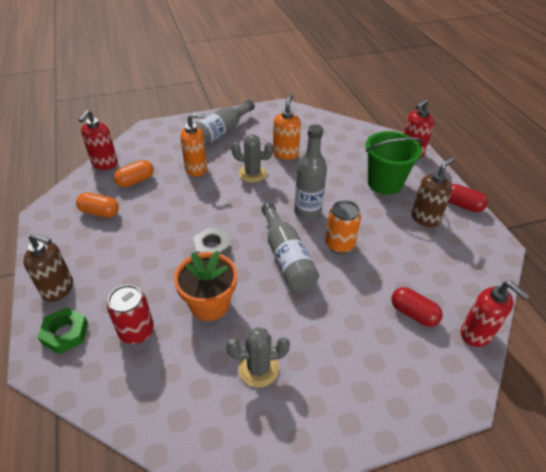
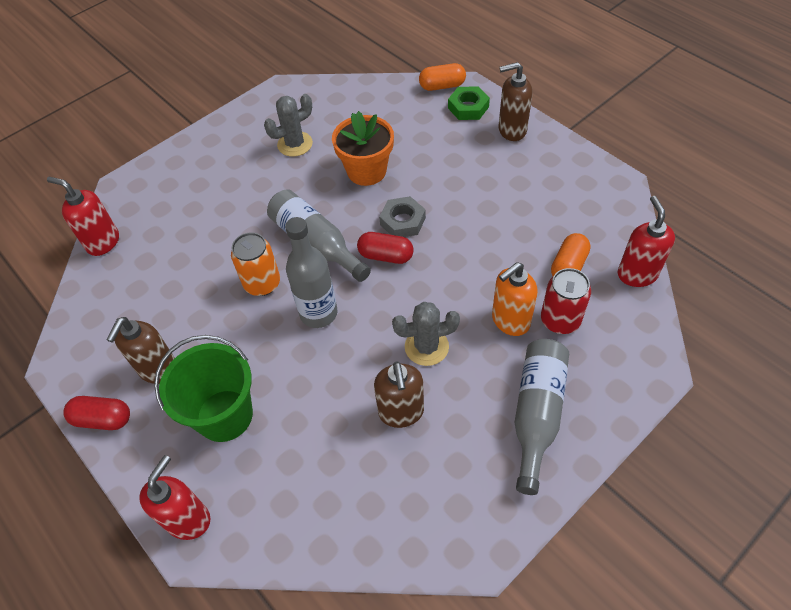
camera: 160 degrees right, 10 degrees up
orange capsule [76,192,119,218] -> orange capsule moved to [419,63,466,91]
red can [107,285,154,344] -> red can moved to [541,268,591,334]
orange soap dispenser [273,94,301,160] -> brown soap dispenser [374,361,424,428]
red capsule [391,287,443,327] -> red capsule moved to [357,232,414,264]

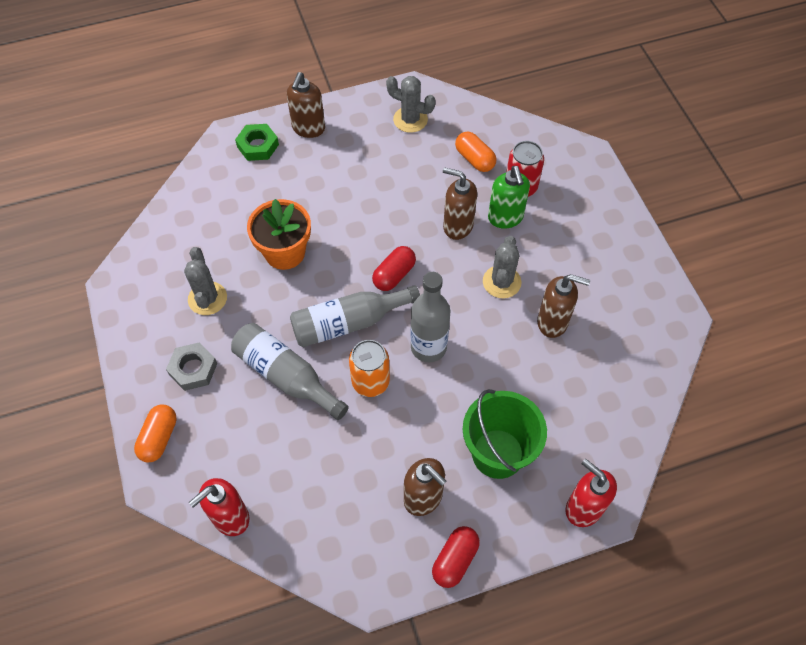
camera: 70 degrees left, 5 degrees up
grey nut [379,196,426,237] -> grey nut moved to [166,342,217,391]
orange capsule [419,63,466,91] -> orange capsule moved to [134,405,177,462]
orange soap dispenser [492,262,538,336] -> green soap dispenser [488,166,530,229]
grey bottle [515,339,569,495] -> grey bottle moved to [231,323,349,420]
red soap dispenser [618,196,675,287] -> none
none -> grey cactus [386,76,436,133]
none -> brown soap dispenser [443,167,477,240]

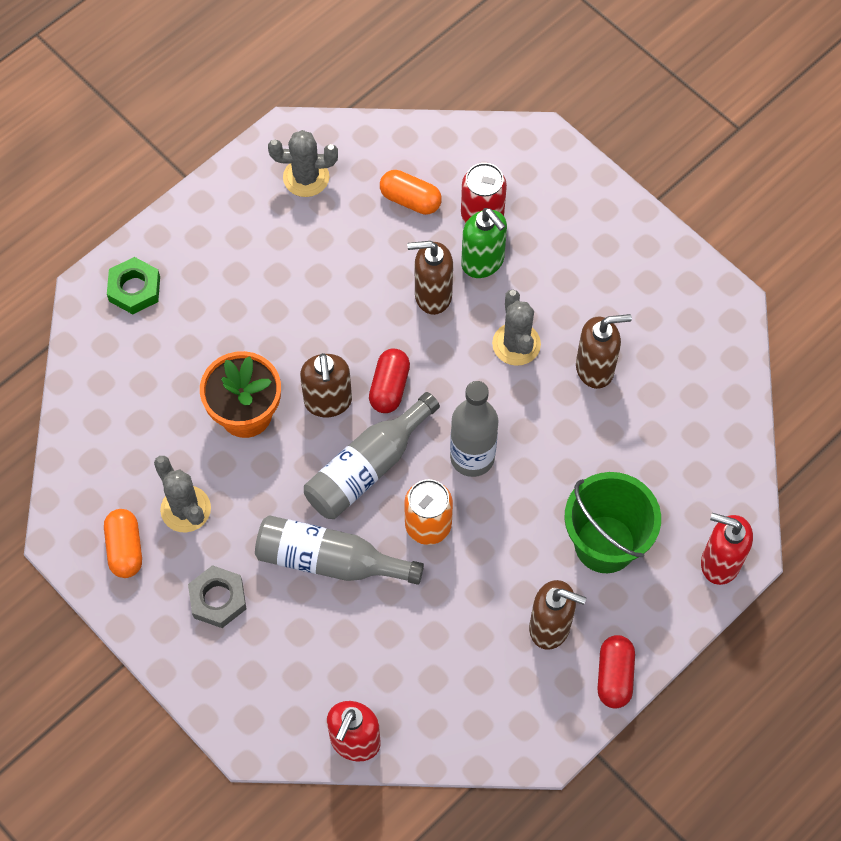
camera: 25 degrees left, 5 degrees up
orange capsule [134,405,177,462] -> orange capsule moved to [104,509,142,578]
brown soap dispenser [287,72,325,138] -> brown soap dispenser moved to [300,353,352,418]

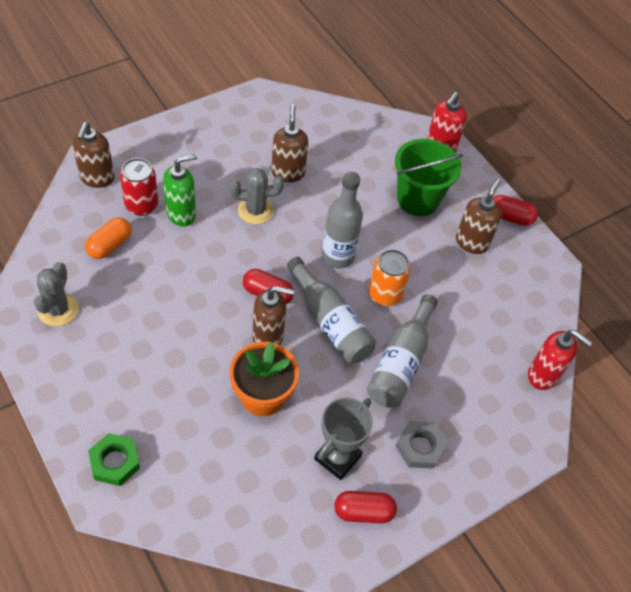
camera: 85 degrees left, 10 degrees down
orange capsule [104,509,142,578] -> red capsule [334,491,397,523]
grey cactus [154,456,211,532] -> grey trophy [314,397,373,480]
brown soap dispenser [407,241,453,315] -> brown soap dispenser moved to [72,122,114,188]

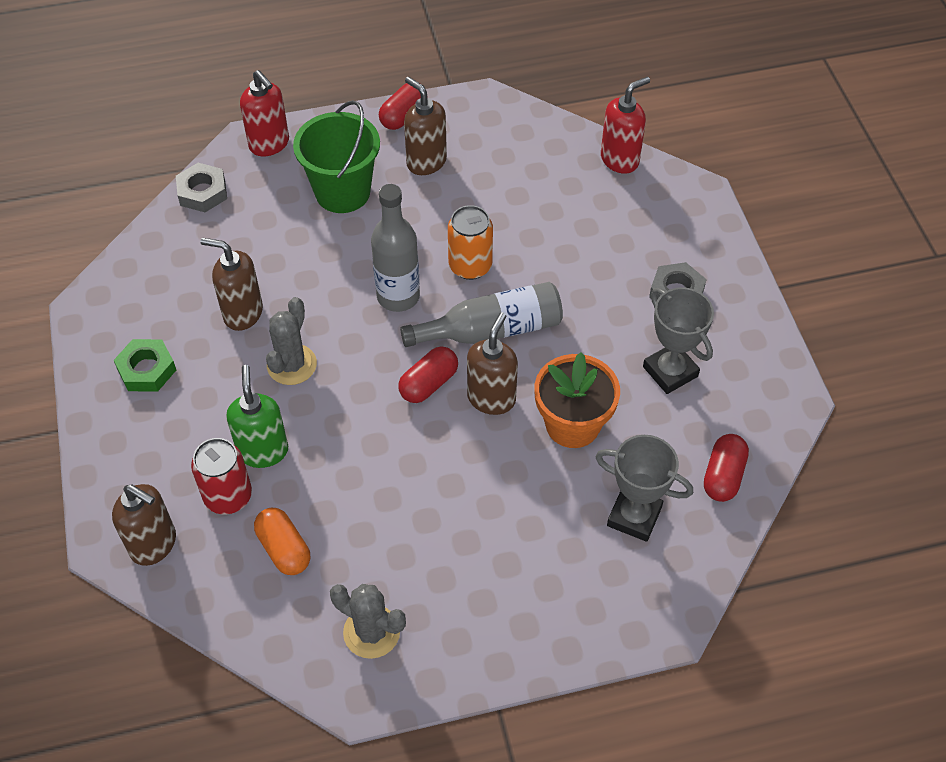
camera: 65 degrees left, 0 degrees up
green nut [88,433,140,486] -> green nut moved to [114,339,176,392]
red capsule [334,491,397,523] -> red capsule moved to [704,434,749,502]
grey bottle [367,294,438,408] -> none
none -> grey nut [176,163,227,212]
none -> grey trophy [596,435,693,542]

